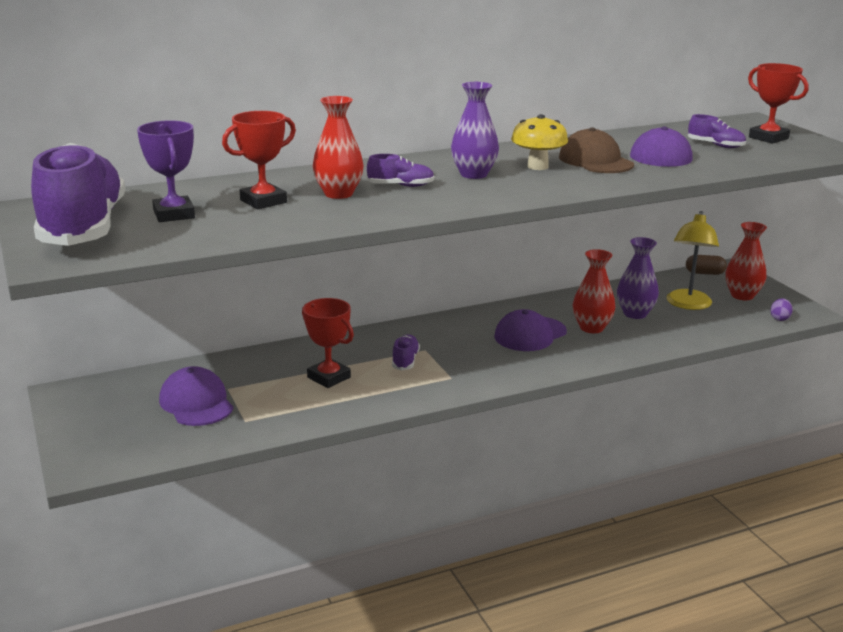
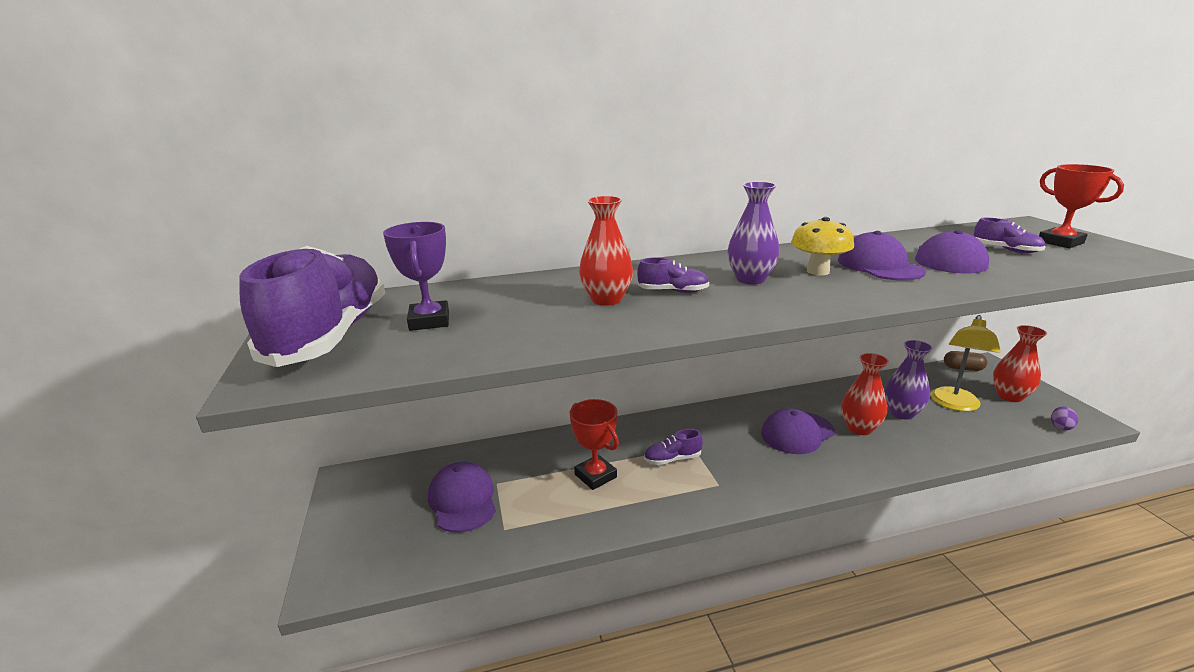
camera: 10 degrees right, 0 degrees up
red trophy [222,111,296,209] -> none
purple shoe [392,334,420,371] -> purple shoe turned 120 degrees counterclockwise [644,429,703,465]
brown cap [559,127,634,173] -> purple cap [838,231,926,281]

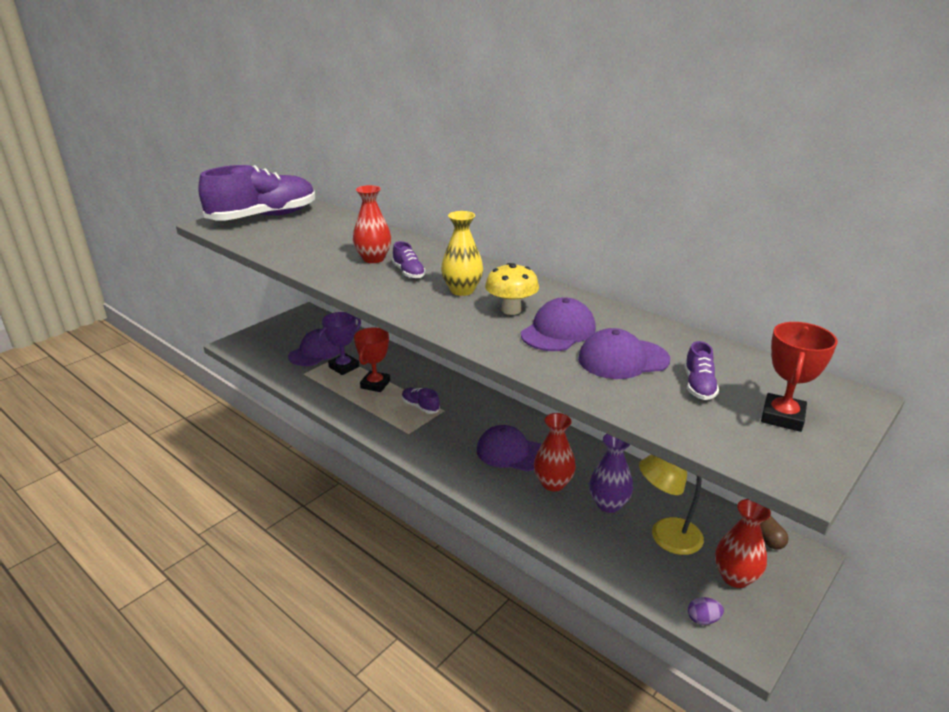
camera: 55 degrees right, 5 degrees up
purple trophy [383,222,449,331] -> purple trophy moved to [318,312,361,375]
purple vase [727,182,780,285] -> yellow vase [441,211,483,296]

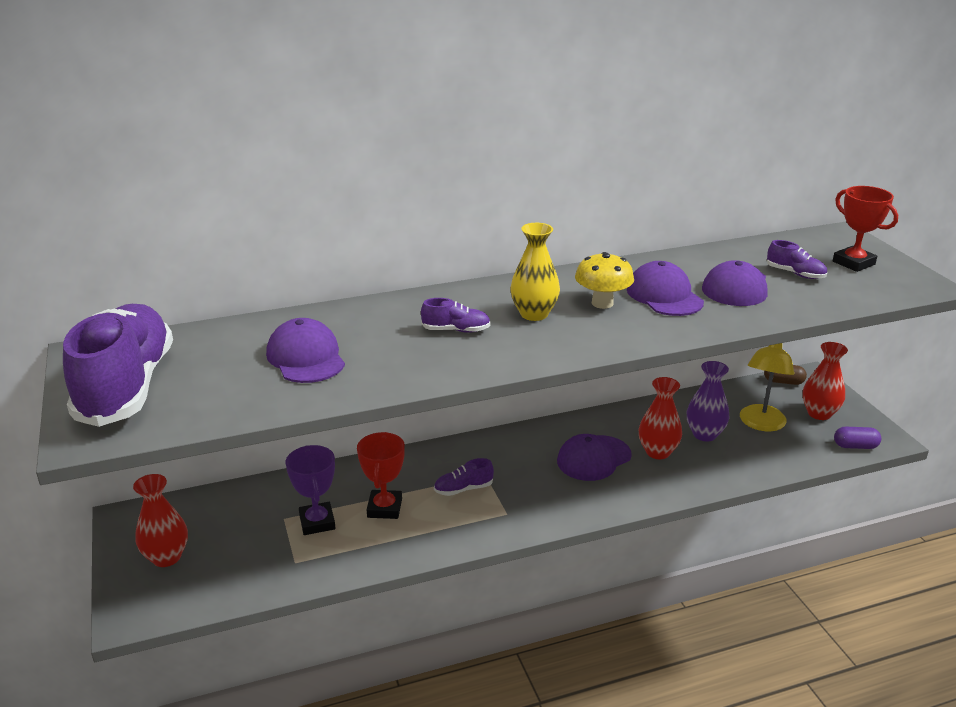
camera: 60 degrees left, 0 degrees up
purple cap [288,329,340,366] -> purple cap moved to [266,318,345,383]
red vase [353,185,391,263] -> red vase moved to [133,474,188,567]
red trophy [354,327,390,392] -> red trophy turned 45 degrees clockwise [357,432,405,519]
purple egg [688,597,724,625] -> purple capsule [834,427,881,449]

